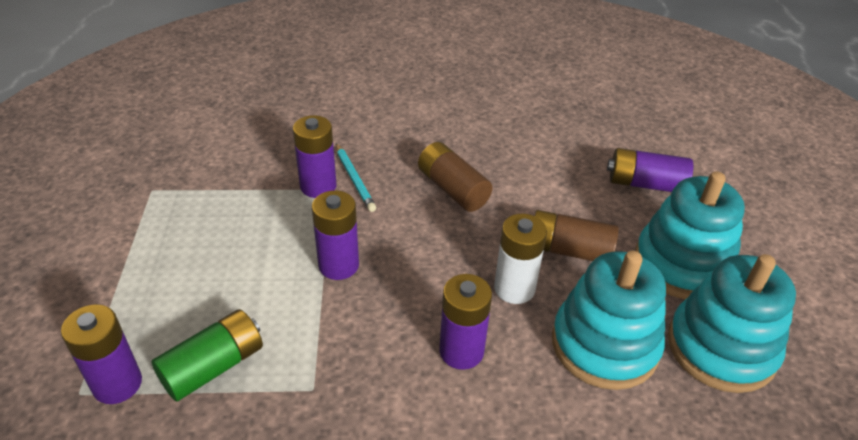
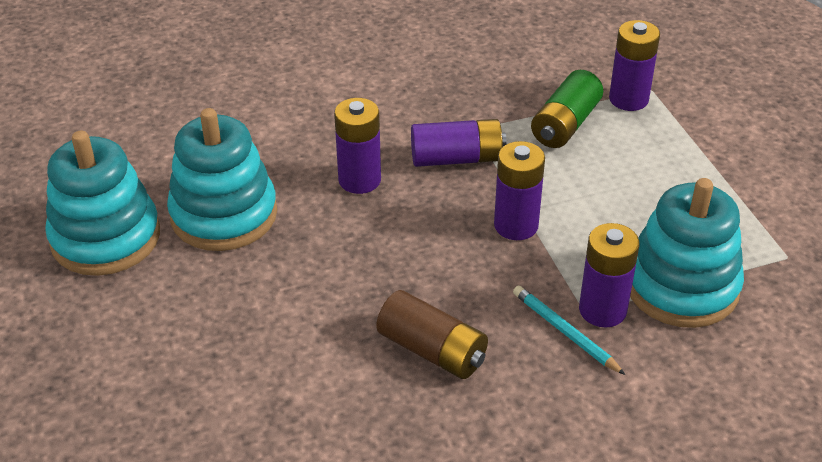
camera: 165 degrees right, 0 degrees up
white battery [494,214,547,304] -> none
brown battery [535,210,619,261] -> none
purple battery [607,148,693,192] -> purple battery moved to [411,119,507,167]
turquoise stacking toy [635,171,745,299] -> turquoise stacking toy moved to [630,178,744,328]

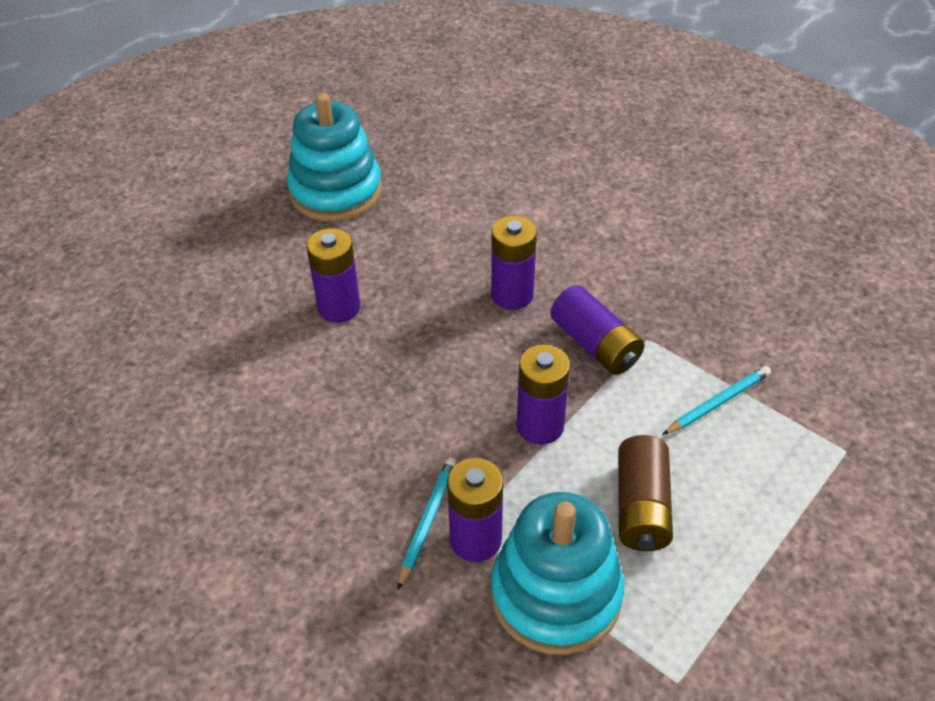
camera: 60 degrees right, 5 degrees up
turquoise stacking toy [167,108,277,251] -> none
brown battery [376,290,488,379] -> brown battery moved to [618,435,673,551]
green battery [531,70,603,148] -> turquoise pencil [662,366,771,435]
purple battery [609,20,660,111] -> purple battery moved to [306,228,360,323]

